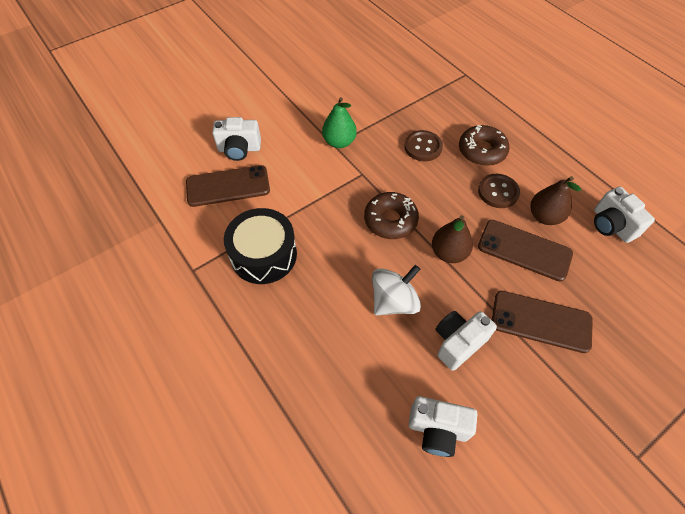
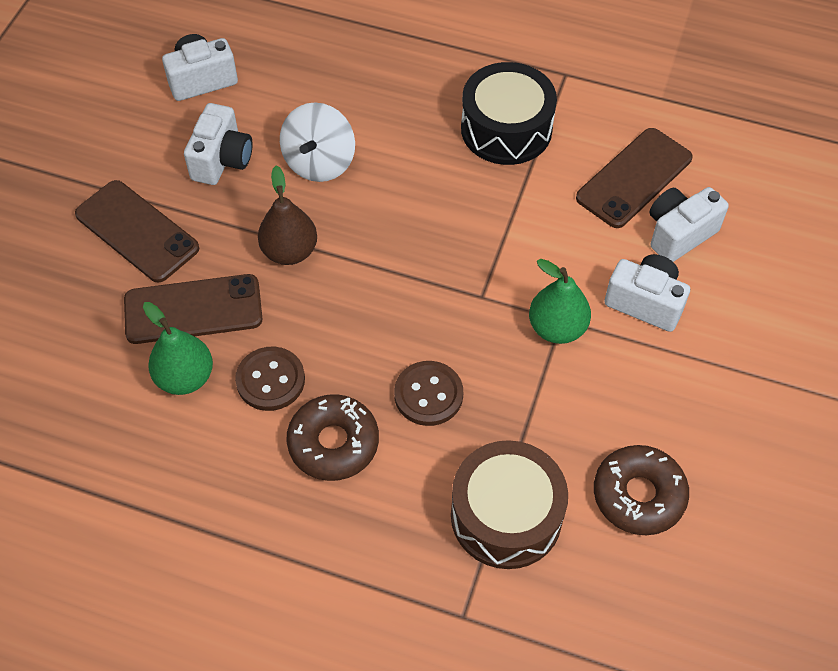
camera: 145 degrees right, 0 degrees up
brown donut [364,192,419,239] -> brown donut moved to [594,445,689,535]
brown phone [492,291,593,353] -> brown phone turned 60 degrees clockwise [75,180,199,283]
brown pear [531,176,581,225] -> green pear [143,302,213,395]
white camera [594,187,655,243] -> white camera moved to [604,254,690,332]
none -> brown drum [451,440,568,569]

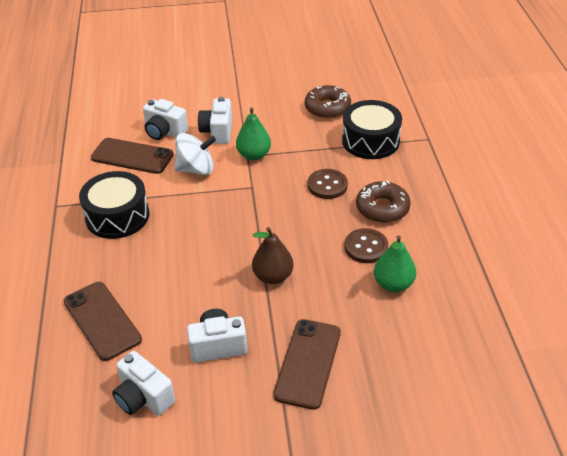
camera: 115 degrees left, 15 degrees down
brown phone [124,274,263,344] -> brown phone moved to [64,282,142,361]
white spinning top [280,102,355,182] -> white spinning top moved to [174,133,216,175]
brown drum [451,440,568,569] -> black drum [342,100,402,159]

